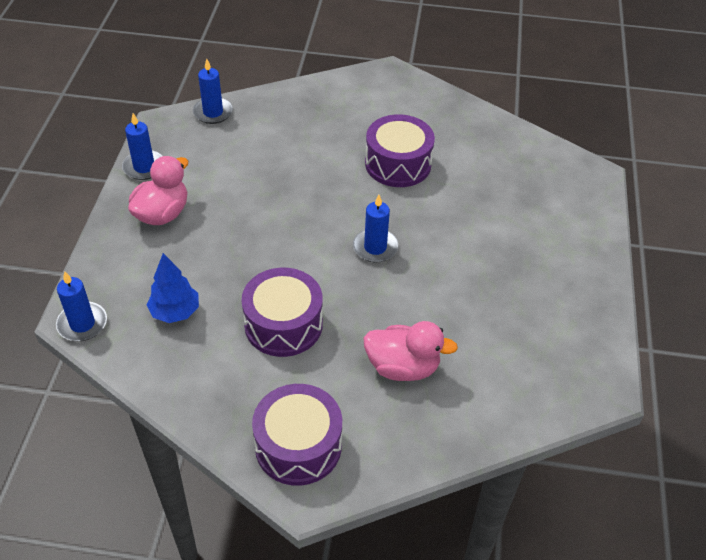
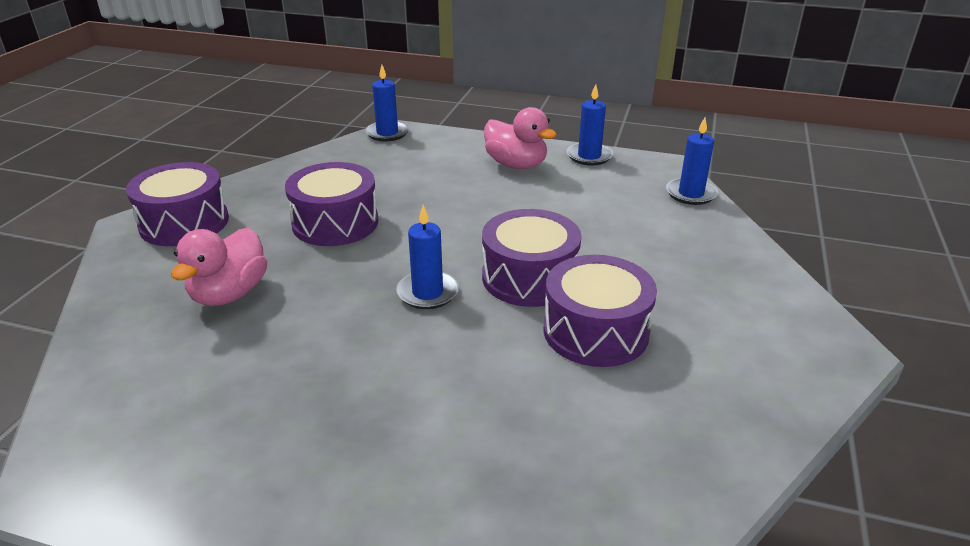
camera: 100 degrees right, 15 degrees down
blue tree [147,253,199,323] -> none
none -> purple drum [482,209,581,307]

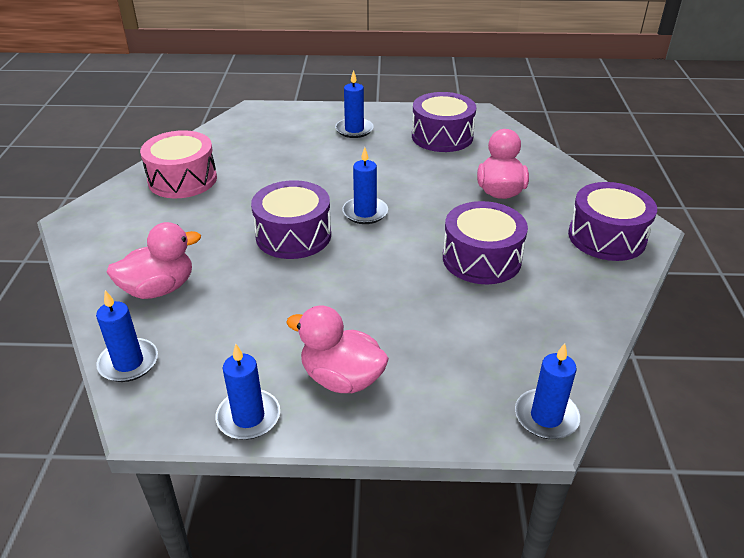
camera: 165 degrees right, 5 degrees up
purple drum [543,255,657,367] -> purple drum moved to [412,92,477,152]
none -> pink duck [107,222,201,299]
none -> pink drum [140,130,217,198]
none -> blue candle [335,70,374,138]

